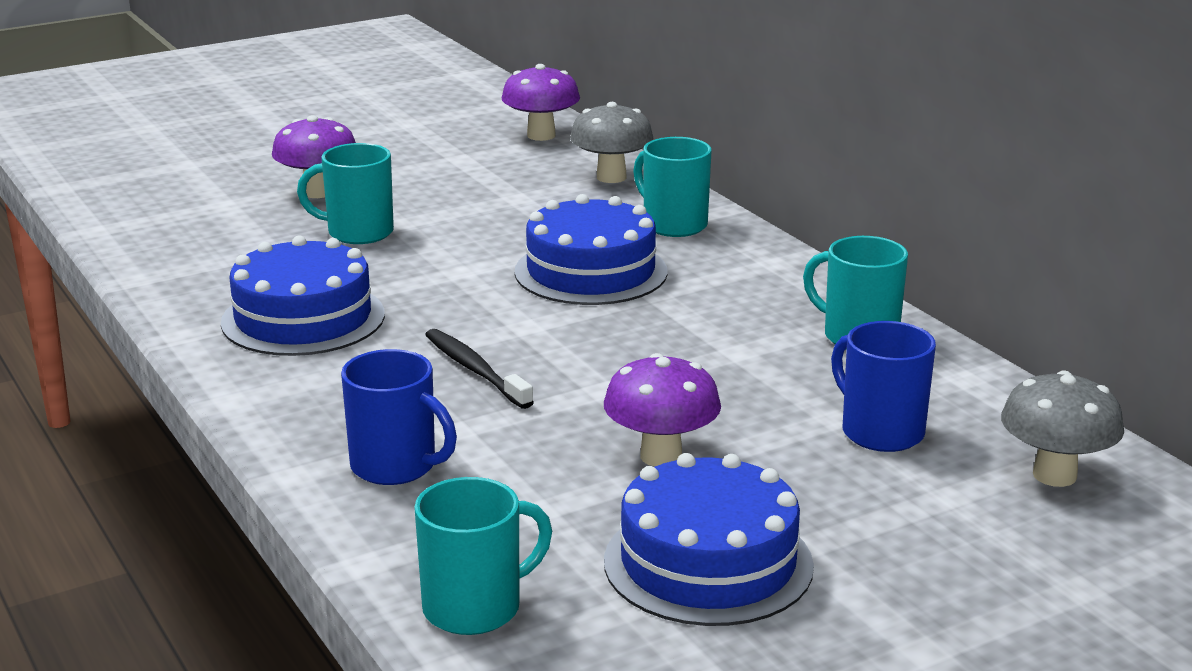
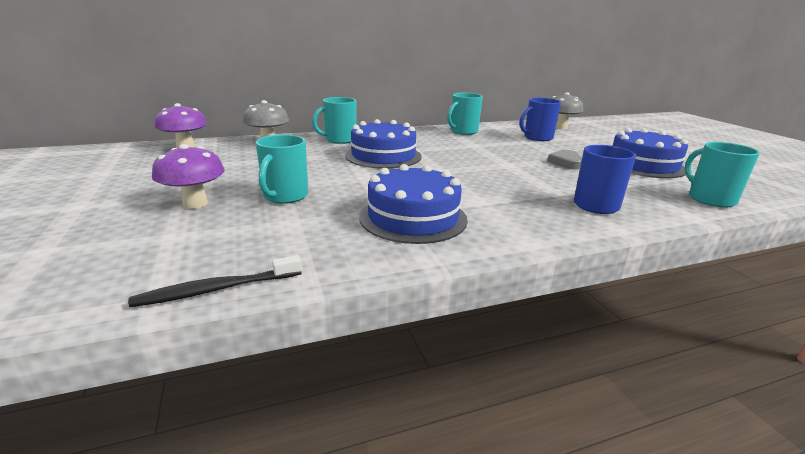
camera: 80 degrees left, 0 degrees up
black toothbrush [425,329,534,409] -> black toothbrush moved to [128,255,302,307]
purple mushroom [604,353,721,467] -> grey heart [547,150,582,169]

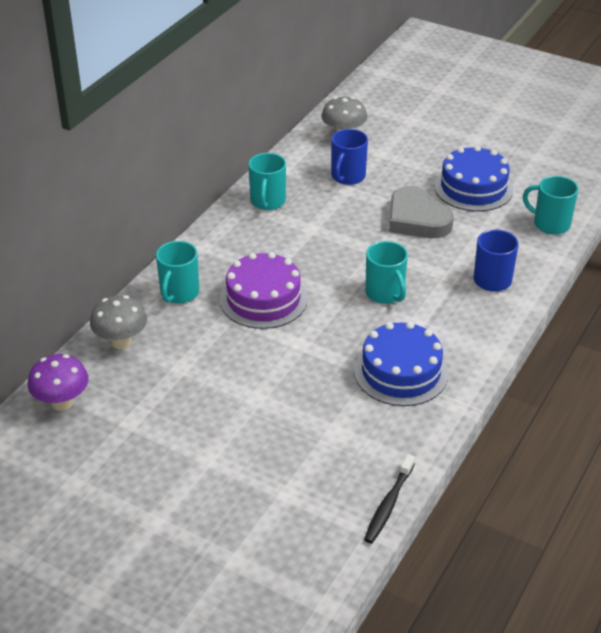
camera: 40 degrees left, 15 degrees up
purple mushroom [152,144,225,209] -> none
turquoise mug [256,134,308,204] -> turquoise mug moved to [365,241,408,304]
blue cake [345,119,422,169] -> purple cake [220,252,308,329]
grey heart [547,150,582,169] -> grey heart [389,186,454,238], size x1.81

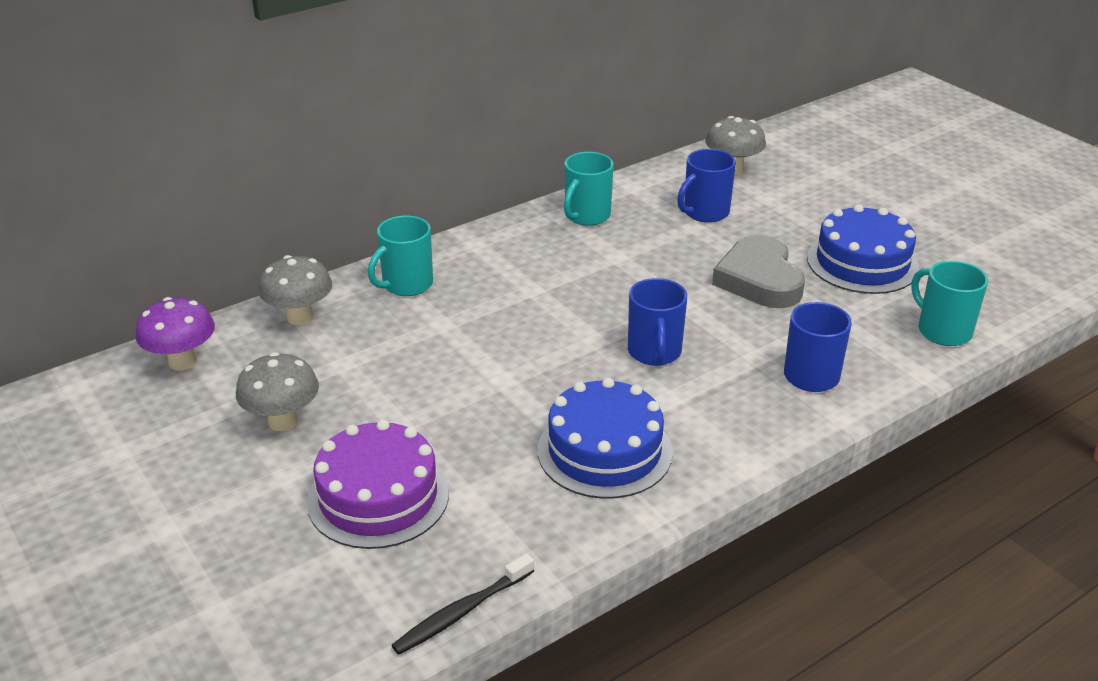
camera: 25 degrees right, 5 degrees down
purple cake [220,252,308,329] -> purple cake moved to [307,420,449,549]
turquoise mug [365,241,408,304] -> blue mug [628,278,687,366]
none -> grey mushroom [236,352,319,431]

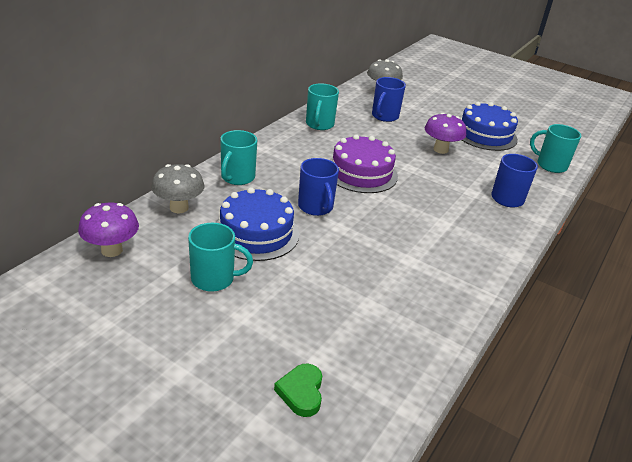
camera: 25 degrees left, 0 degrees up
grey mushroom [236,352,319,431] -> turquoise mug [188,223,253,292]
purple cake [307,420,449,549] -> purple cake moved to [330,134,398,193]
black toothbrush [391,553,534,655] -> none
blue cake [538,378,673,499] -> blue cake moved to [216,187,299,261]
blue mug [628,278,687,366] -> blue mug moved to [298,158,339,216]
grey heart [712,235,805,308] -> purple mushroom [425,113,466,154]
none -> green heart [274,364,322,417]

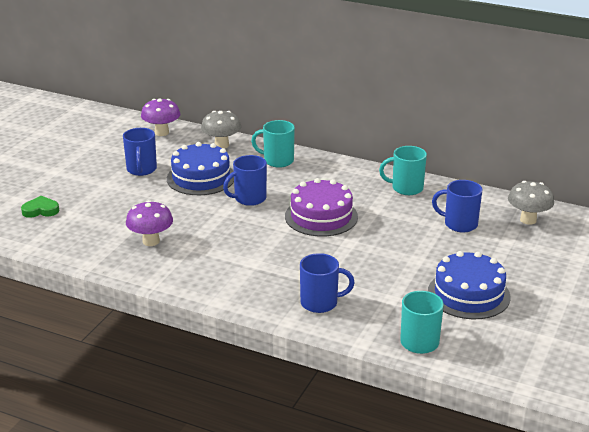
camera: 85 degrees right, 5 degrees down
turquoise mug [188,223,253,292] -> blue mug [123,128,157,176]
purple mushroom [425,113,466,154] -> purple mushroom moved to [126,200,173,246]

